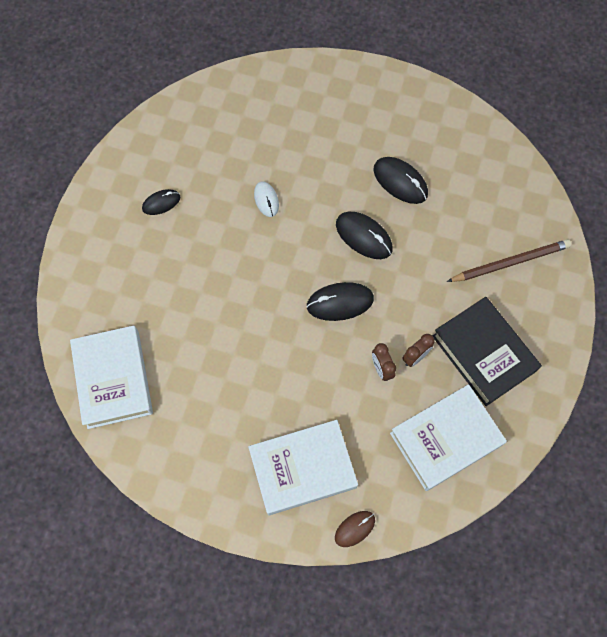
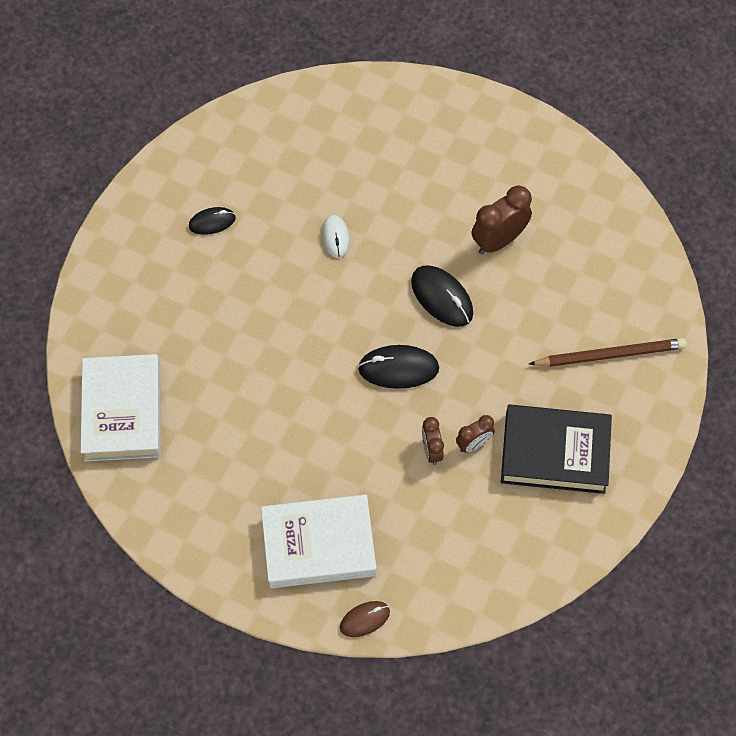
camera: 10 degrees right, 5 degrees down
black mouse [373,157,428,204] -> brown clock [472,185,532,255]
white book [390,384,507,491] -> none
black book [433,297,542,406] -> black book turned 60 degrees counterclockwise [501,404,612,494]

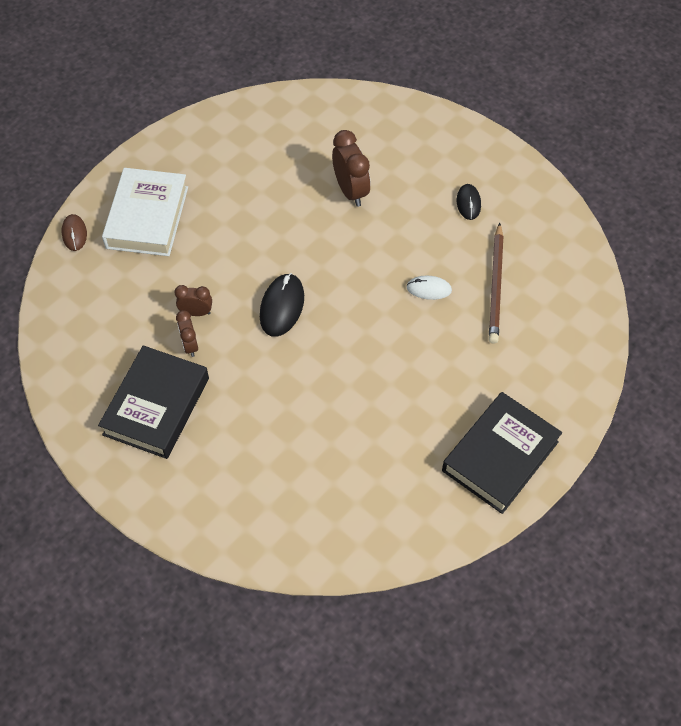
camera: 105 degrees right, 5 degrees down
white book [81,354,161,462] -> none
black mouse [411,265,473,327] -> none
brown clock [472,185,532,255] -> brown clock moved to [332,130,370,207]
brown pencil [529,338,687,367] -> brown pencil moved to [489,222,503,344]
none -> black book [442,392,562,514]

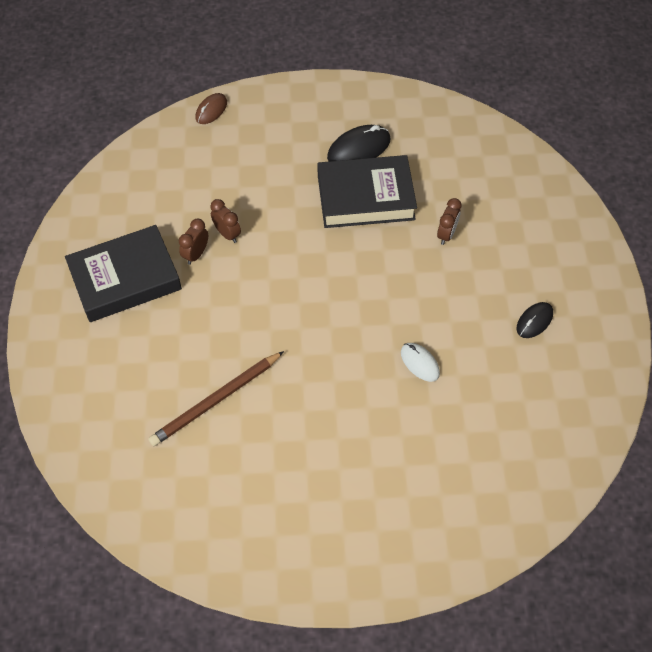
camera: 45 degrees right, 0 degrees up
white book [102,168,188,256] -> none
black mouse [260,273,304,337] -> black mouse moved to [327,125,390,161]
brown clock [332,130,370,207] -> brown clock [437,198,462,245], size x0.59
black book [442,392,562,514] -> black book moved to [317,155,417,228]
brown pencil [489,222,503,344] -> brown pencil moved to [148,351,284,446]

